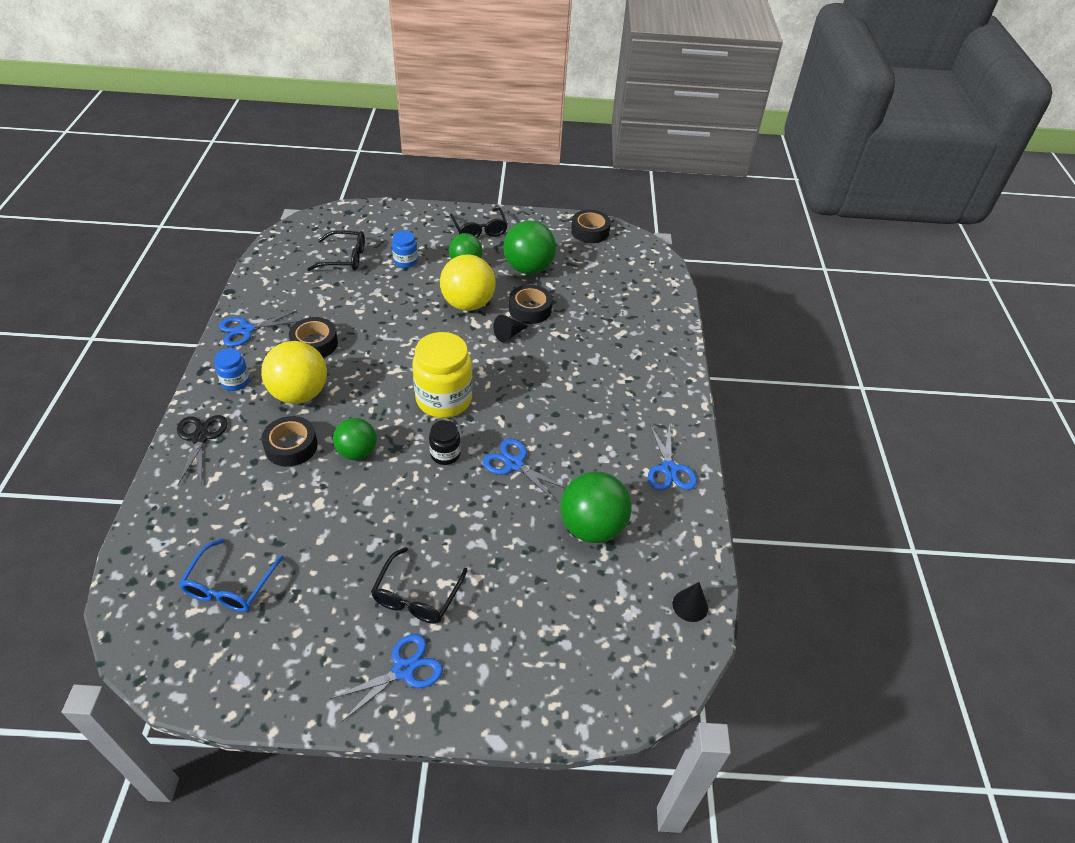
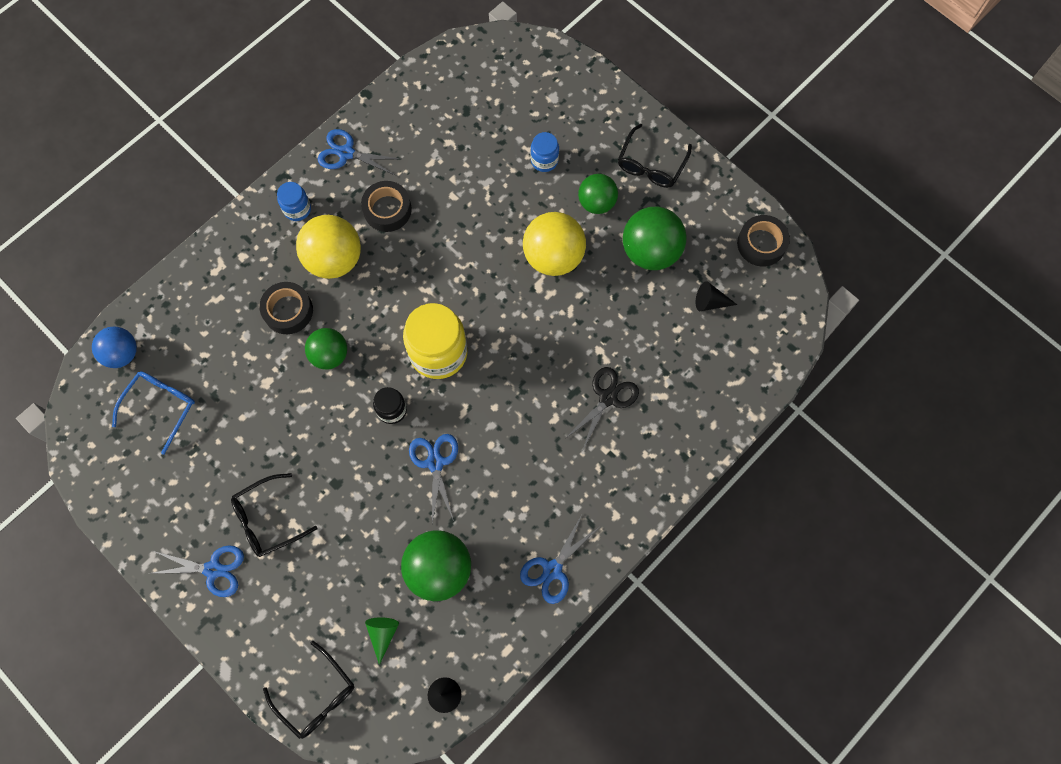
camera: 45 degrees right, 25 degrees up
black scissors [177,415,228,485] -> black scissors moved to [565,367,639,449]
blue glasses [179,538,284,612] -> blue glasses turned 150 degrees clockwise [112,371,195,455]
black glasses [307,230,365,271] -> black glasses moved to [263,641,354,739]
black cone [493,315,528,342] -> black cone moved to [696,281,737,311]
black tape [509,285,552,324] -> none
none -> blue ball [92,326,137,368]
none -> green cone [365,617,399,665]

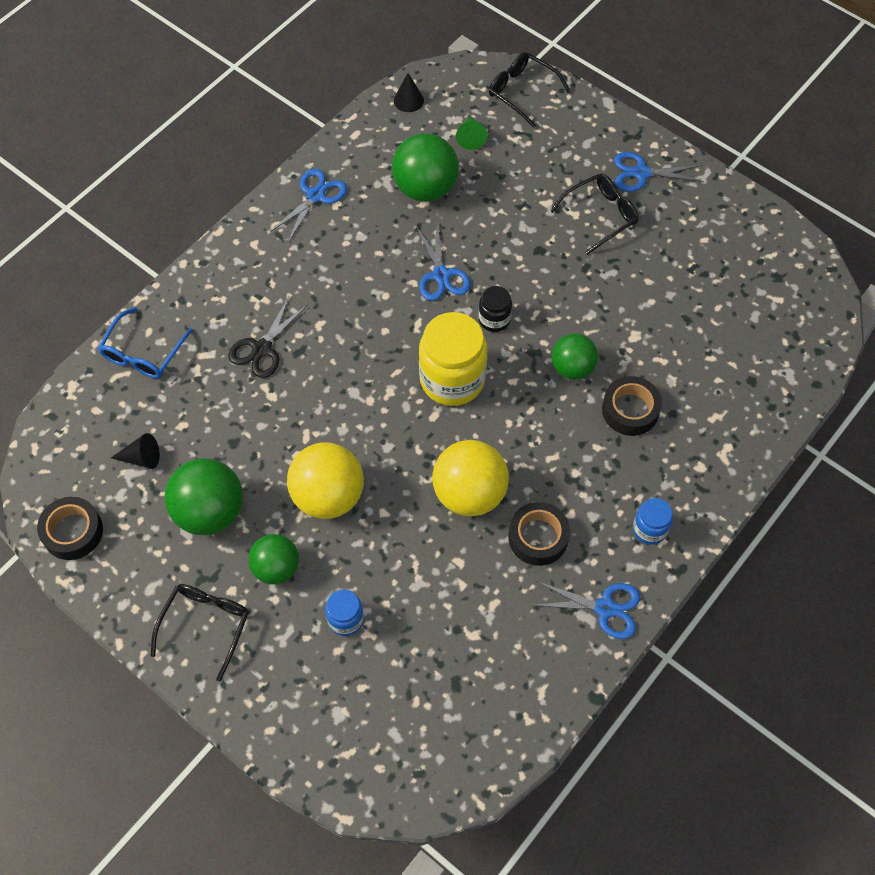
camera: 175 degrees right, 10 degrees down
blue ball [92,326,137,368] -> none
blue glasses [112,371,195,455] -> blue glasses moved to [98,307,193,379]
yellow ball [296,215,361,279] -> yellow ball moved to [432,440,509,516]

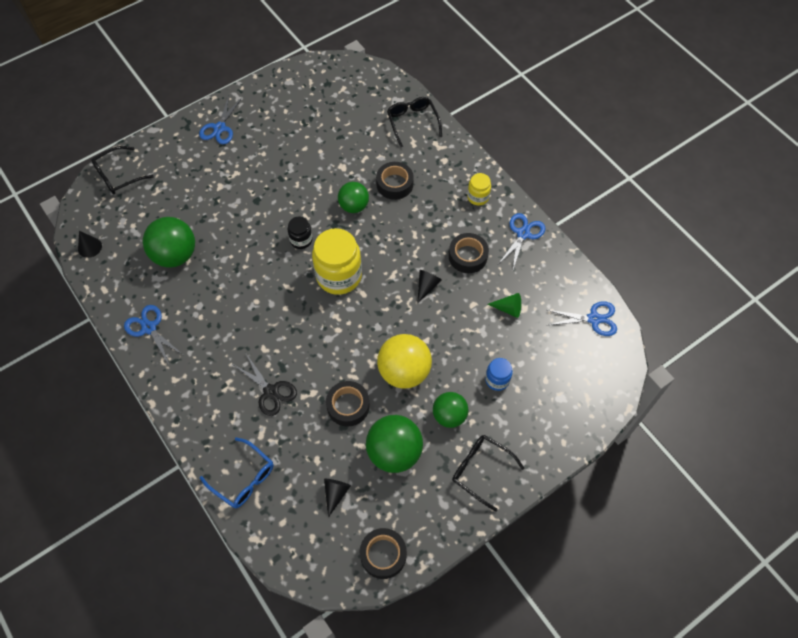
camera: 75 degrees left, 0 degrees up
blue scissors [416,223,471,301] -> blue scissors moved to [547,301,617,336]
yellow ball [432,440,509,516] -> black cone [417,270,442,304]
green cone [456,116,487,150] -> green cone moved to [488,293,521,318]
black glasses [550,173,639,255] -> black glasses moved to [387,97,442,148]
blue jar [633,498,673,545] -> yellow jar [467,173,491,206]
none -> black tape [326,381,370,427]

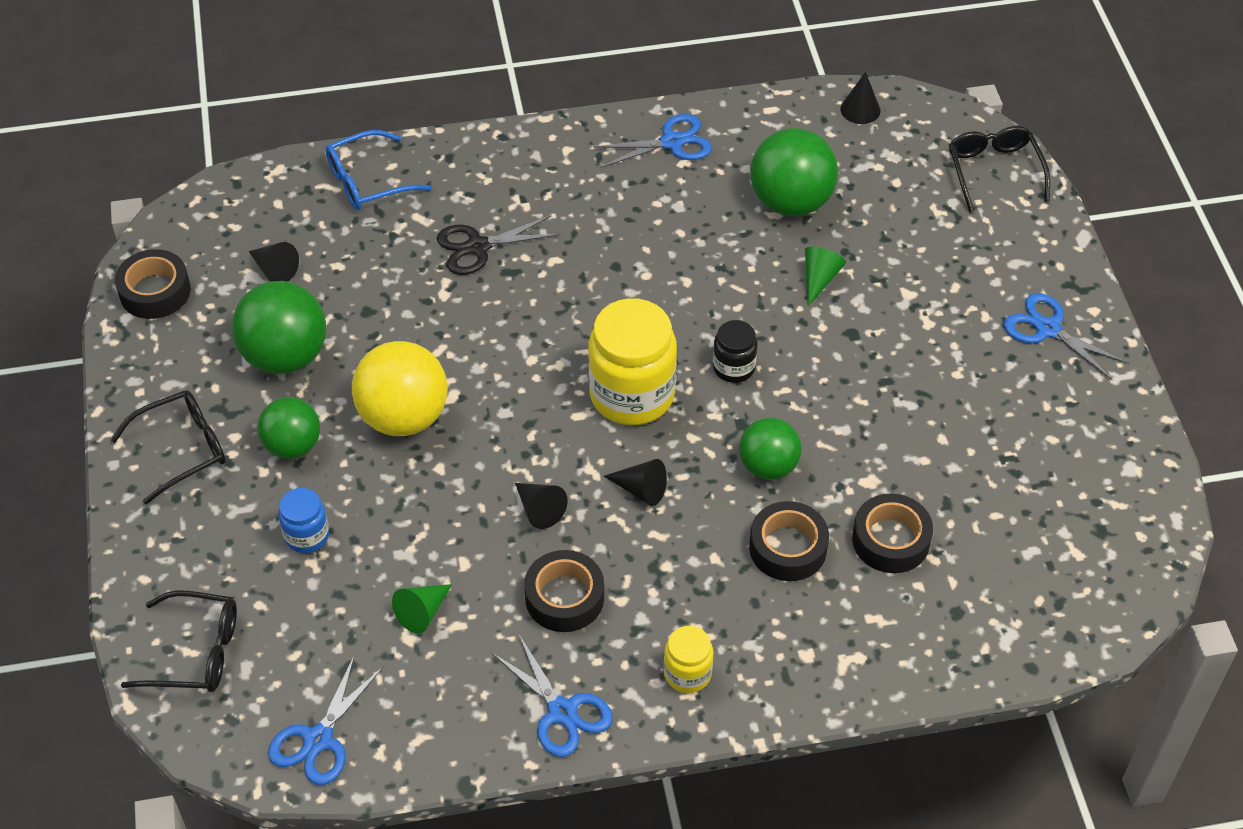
camera: 115 degrees right, 10 degrees down
black tape [326,381,370,427] -> black tape moved to [852,494,933,573]
black glasses [387,97,442,148] -> black glasses moved to [121,590,237,692]
none -> black cone [604,459,667,506]
none -> green cone [805,247,846,306]

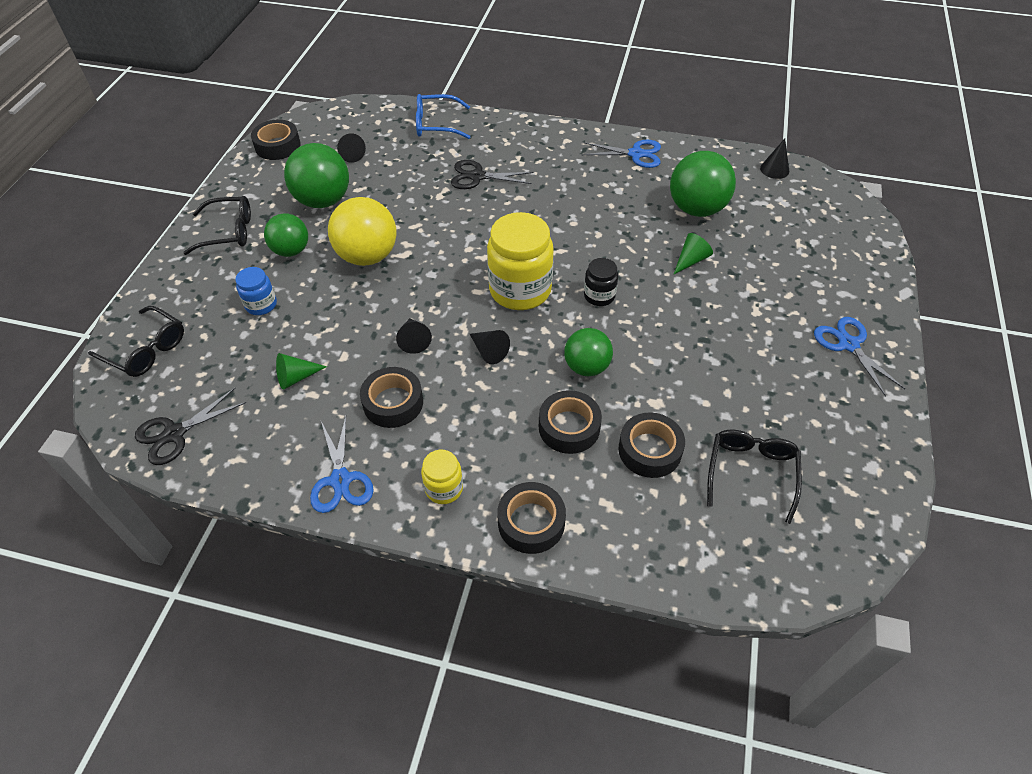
camera: 25 degrees right, 0 degrees up
blue scissors [268,654,383,785] -> black scissors [135,388,246,465]
black glasses [949,126,1050,213] -> black glasses moved to [707,430,802,524]
none -> black tape [497,482,566,554]

